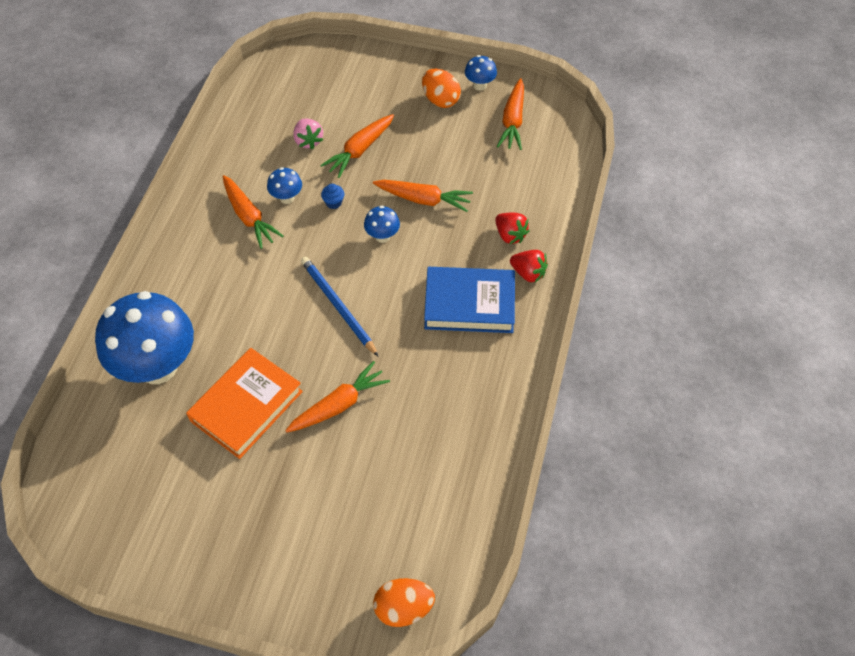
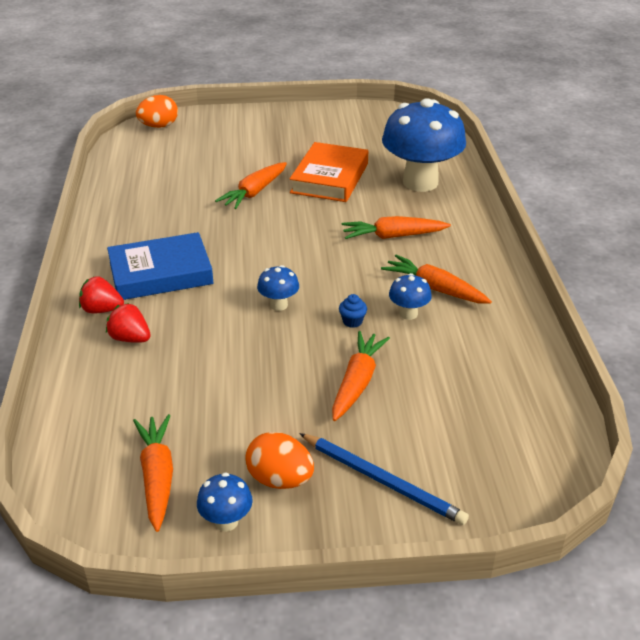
camera: 160 degrees right, 20 degrees down
pink strawberry [293,118,323,150] -> none
blue pencil [301,257,379,357] -> blue pencil moved to [299,433,469,525]
orange carrot [373,180,473,212] -> orange carrot moved to [342,216,451,239]

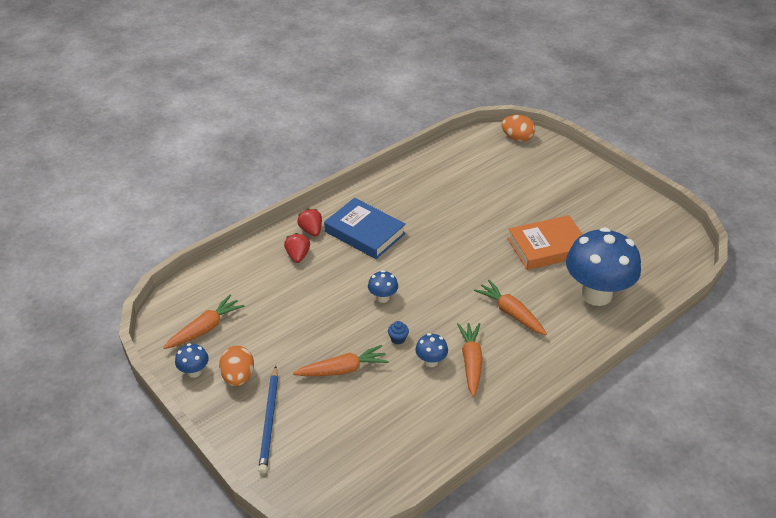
camera: 55 degrees right, 5 degrees up
orange carrot [215,162,287,209] -> none

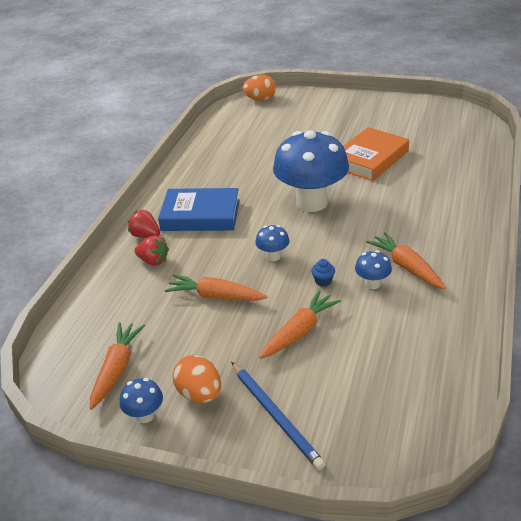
camera: 30 degrees left, 5 degrees down
red strawberry [284,233,310,263] -> red strawberry turned 150 degrees clockwise [135,235,169,266]
orange carrot [474,280,547,335] -> orange carrot moved to [164,274,267,301]
blue mushroom [566,227,641,306] -> blue mushroom moved to [273,130,349,212]

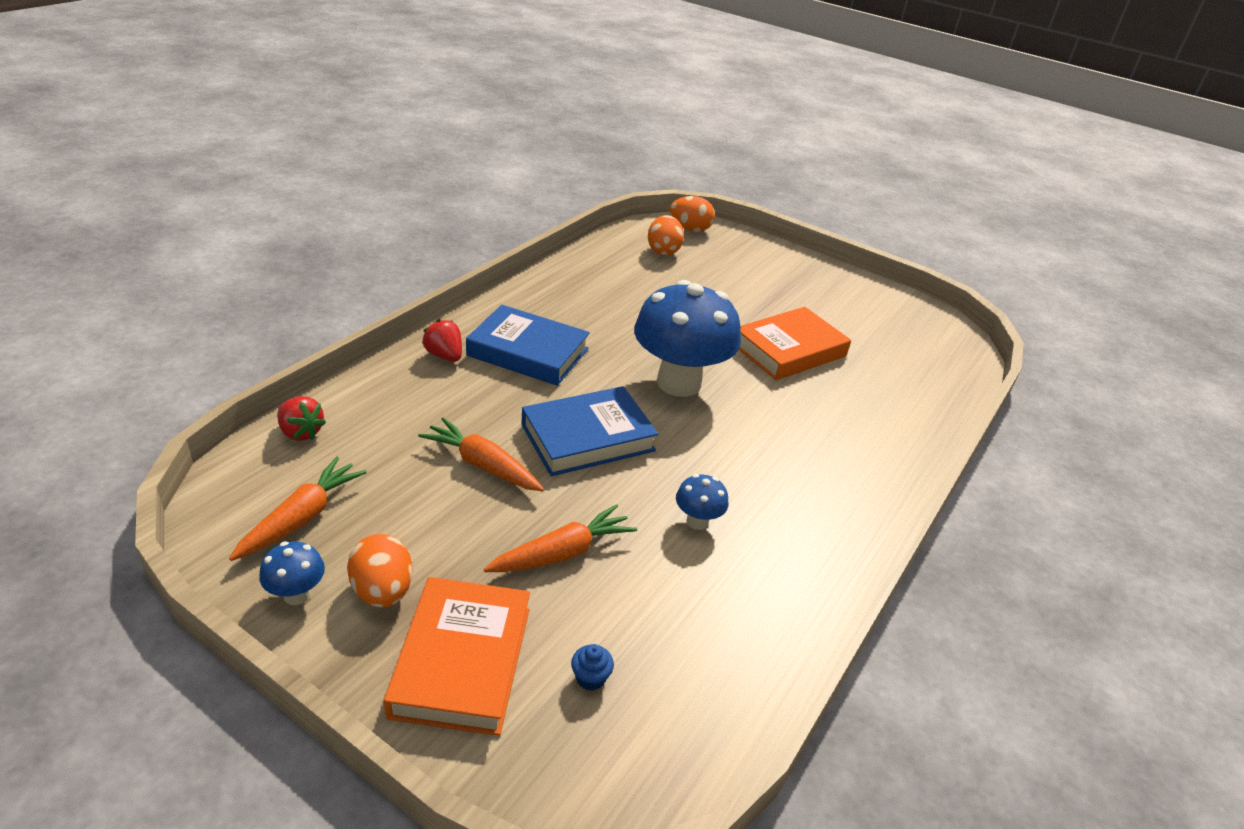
camera: 10 degrees right, 0 degrees up
red strawberry [135,235,169,266] -> red strawberry moved to [277,396,326,441]
blue pencil [231,362,325,470] -> orange book [384,577,530,736]
blue mushroom [255,225,290,261] -> blue book [521,386,658,476]
blue cupcake [311,259,335,287] -> blue cupcake moved to [571,644,614,691]
orange carrot [366,232,445,289] -> none
none -> orange egg [648,215,684,256]

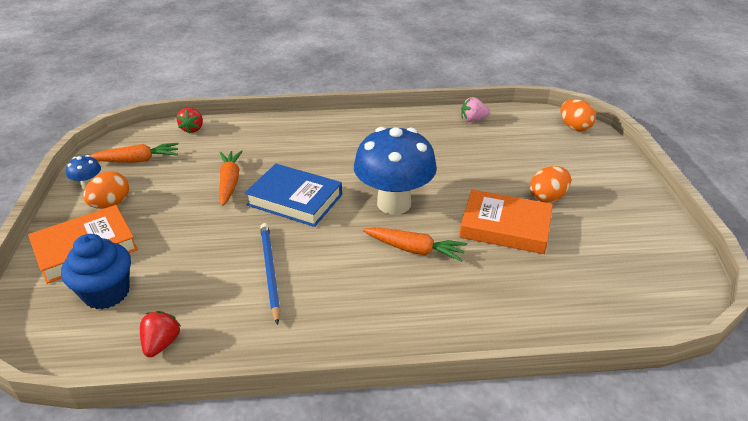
camera: 55 degrees right, 0 degrees up
red strawberry [422,319,462,362] -> red strawberry moved to [140,311,181,357]
blue book [466,305,590,386] -> none
orange carrot [484,504,637,572] -> orange carrot moved to [363,227,467,262]
blue cupcake [571,644,614,691] -> blue cupcake [61,234,131,309], size x2.42
orange egg [648,215,684,256] -> orange egg moved to [530,166,571,203]
blue mushroom [676,474,728,530] -> blue pencil [260,223,281,325]
none -> pink strawberry [461,97,490,122]

